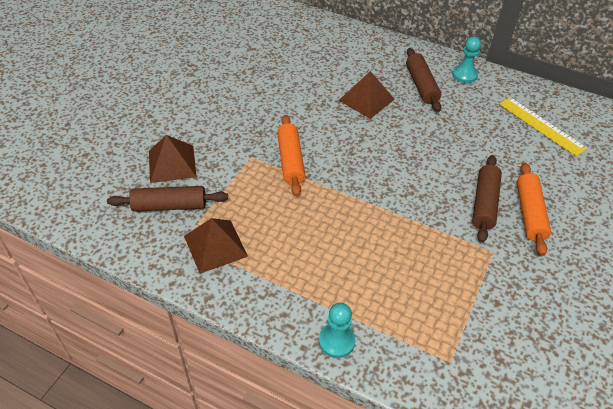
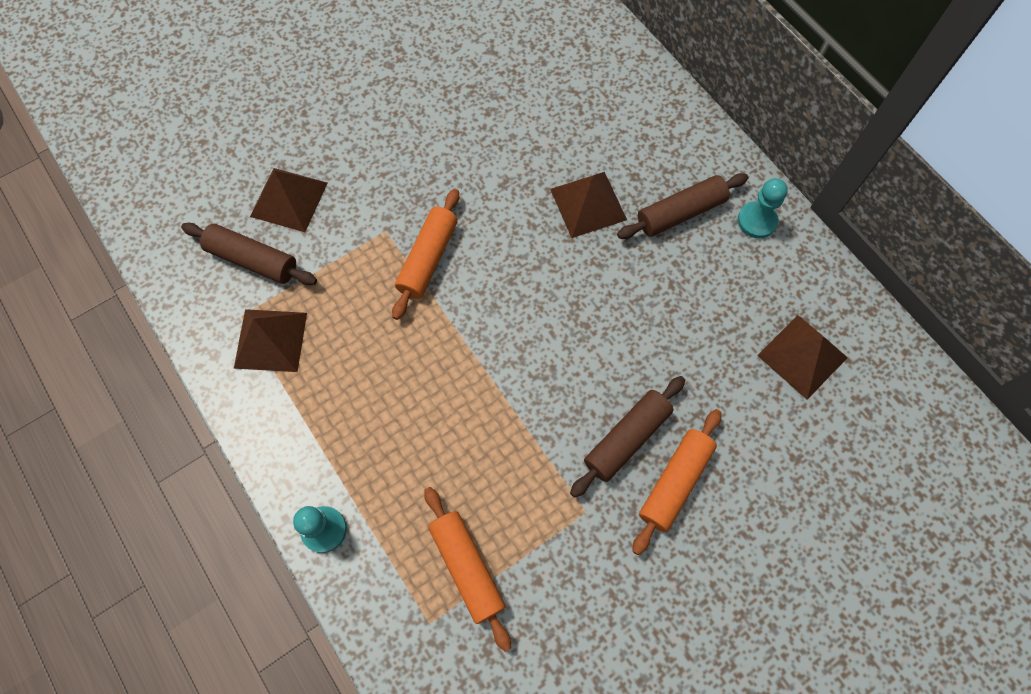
camera: 30 degrees right, 20 degrees up
brown rolling pin [406,48,441,112] -> brown rolling pin turned 45 degrees clockwise [617,173,748,239]
yellow ruler [499,97,587,157] -> brown pyramid [757,315,848,400]
none -> orange rolling pin [424,487,511,652]

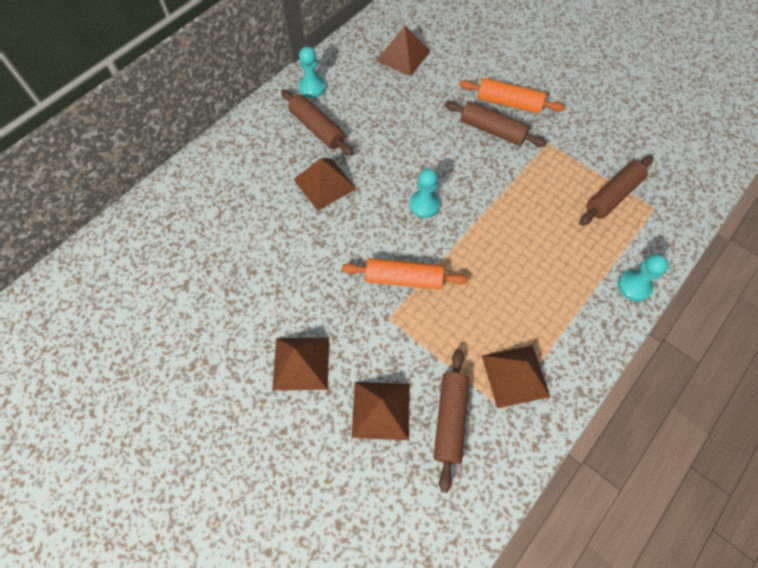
camera: 105 degrees left, 5 degrees down
orange rolling pin [424,487,511,652] -> brown rolling pin [579,155,653,226]
none -> brown pyramid [272,338,329,390]
none -> turquoise pawn [409,168,440,218]

